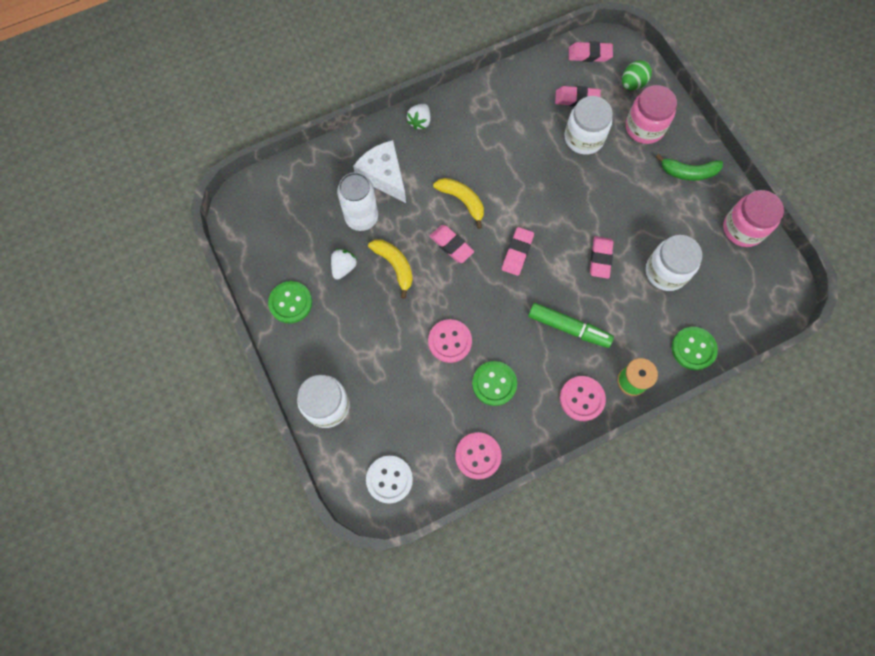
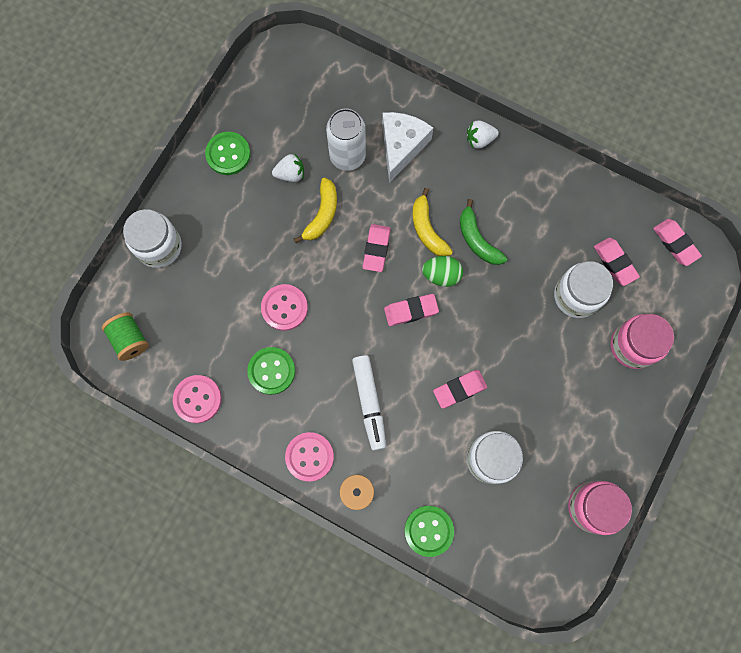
camera: 55 degrees right, 5 degrees up
white button [366,456,413,504] -> green spool [102,312,149,361]
yellow banana [433,178,484,229] -> yellow banana turned 150 degrees clockwise [412,188,453,256]
green marker [528,303,614,348] -> white marker [352,355,386,450]
green egg [622,60,652,91] -> green egg moved to [422,256,463,287]
green banana [656,154,723,181] -> green banana moved to [460,199,507,265]

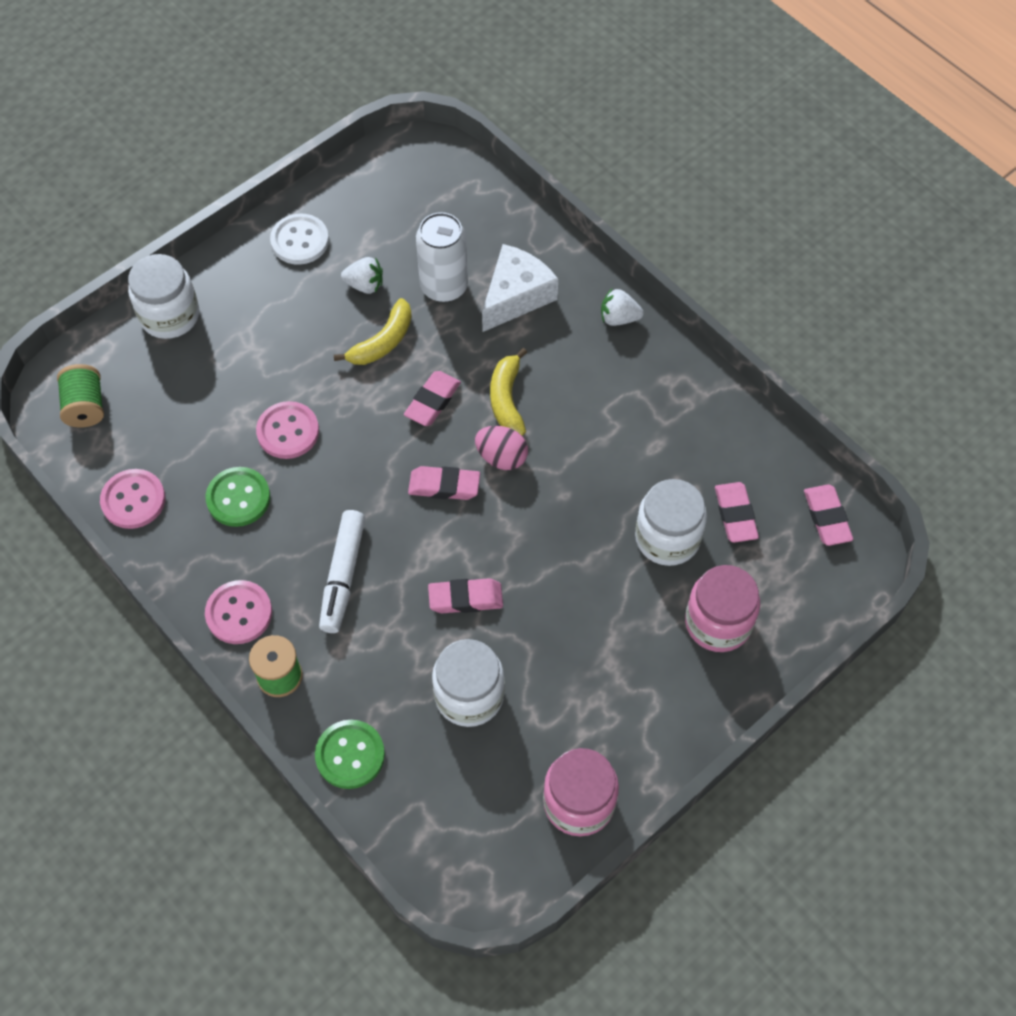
camera: 20 degrees right, 15 degrees down
green button [205,132,251,175] -> white button [270,214,329,265]
green egg [422,256,463,287] -> pink egg [475,426,528,470]
green banana [460,199,507,265] -> none

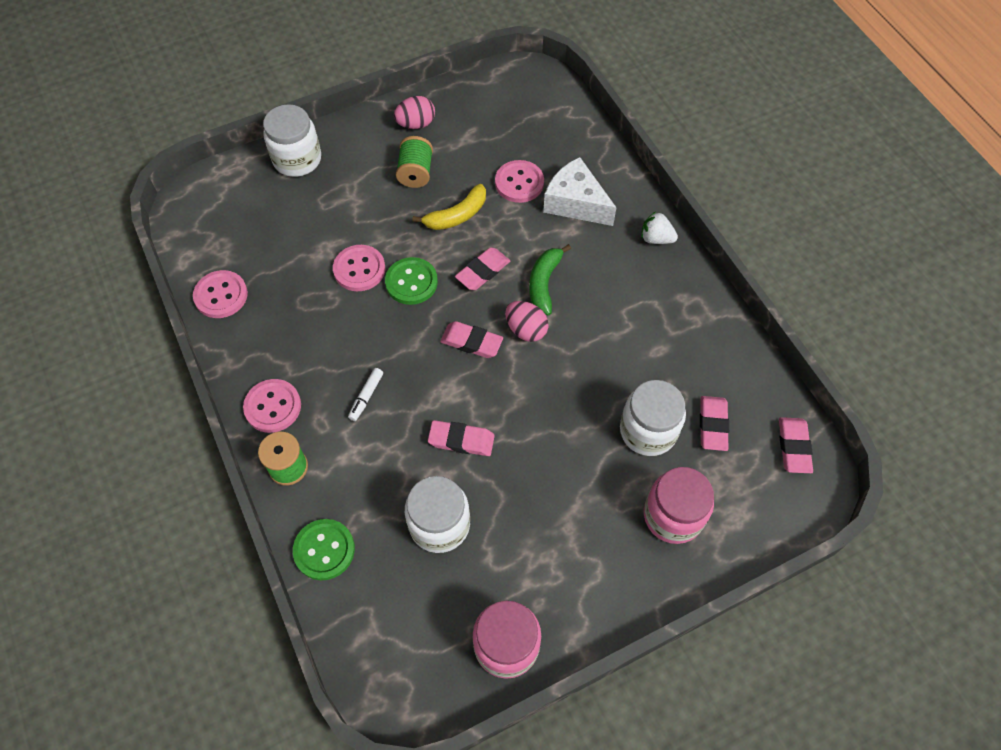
camera: 15 degrees right, 0 degrees up
green spool [57,364,104,428] -> green spool moved to [396,136,433,188]
green button [206,467,270,527] -> green button moved to [385,257,438,305]
white button [270,214,329,265] -> pink egg [394,96,435,129]
white marker [319,510,365,633] -> white marker [348,368,383,421], size x0.54
white strawberry [341,257,383,294] -> none
white can [416,212,468,302] -> pink button [495,160,544,203]
white cheese [482,244,558,332] -> white cheese turned 105 degrees counterclockwise [543,157,616,226]
yellow banana [490,348,527,435] -> green banana [529,244,571,315]

